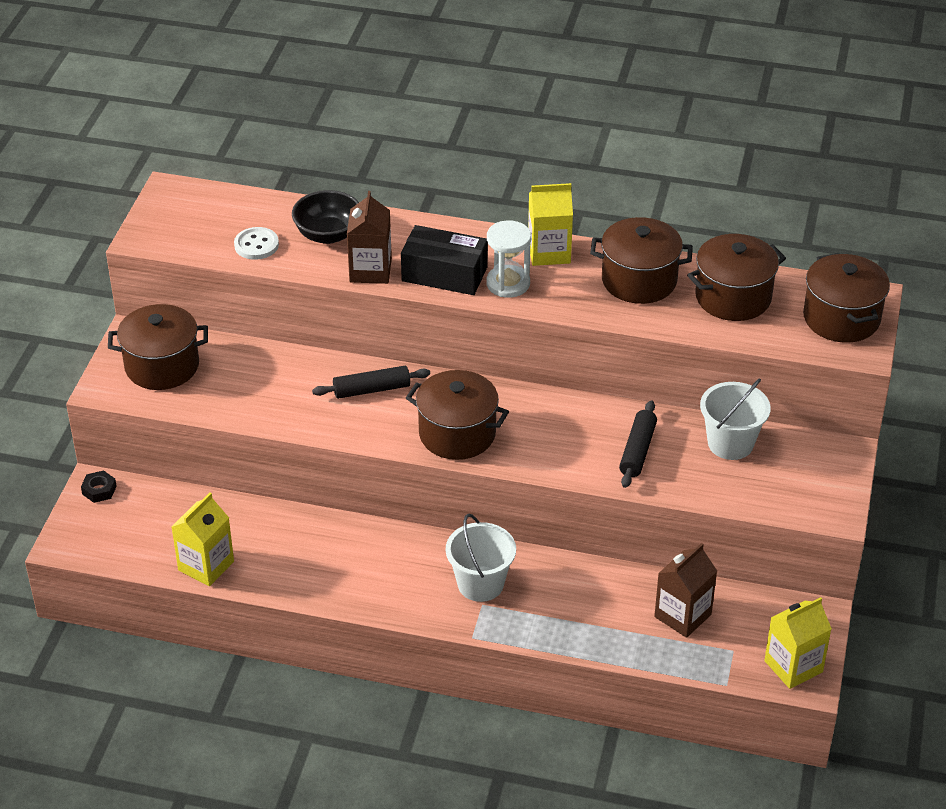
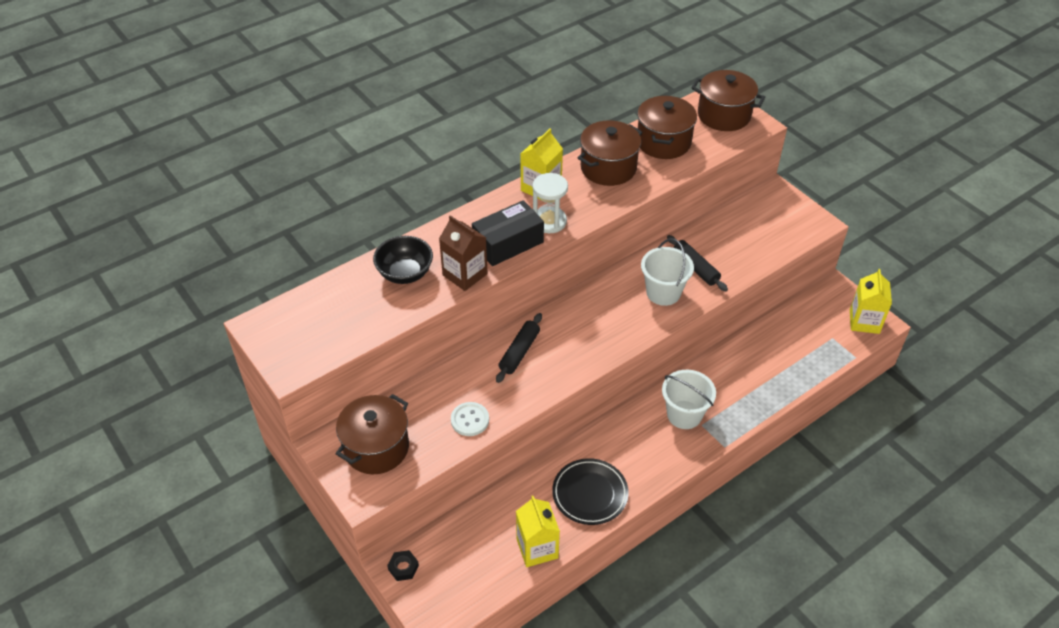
camera: 50 degrees left, 5 degrees up
white button [234,227,279,260] -> white button moved to [451,402,489,436]
brown pot [406,370,509,460] -> none
brown carton [654,543,717,638] -> none
white bucket [700,378,771,460] -> white bucket moved to [641,238,694,306]
none -> black plate [552,458,629,525]

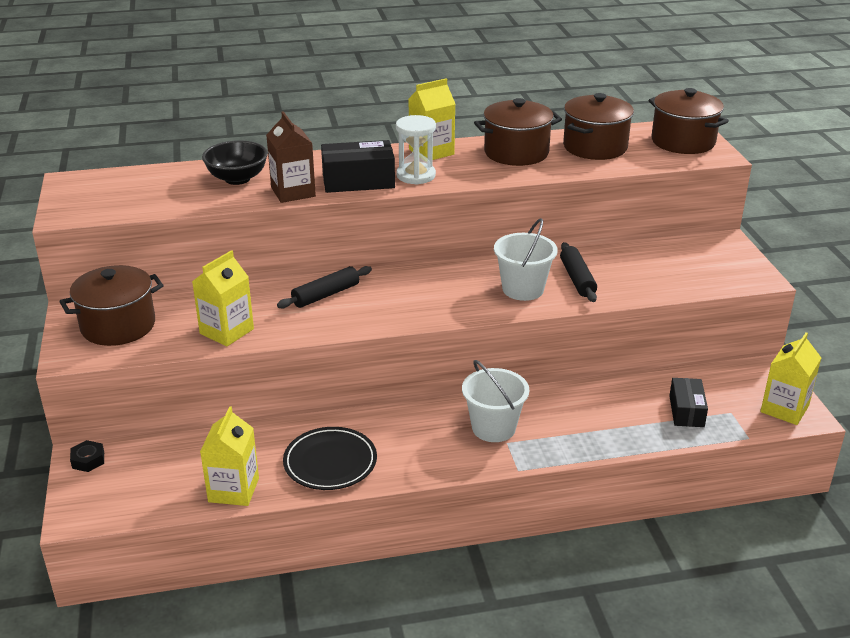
camera: 25 degrees right, 15 degrees down
white button [451,402,489,436] -> yellow carton [192,250,254,346]
none -> black box [669,378,708,427]

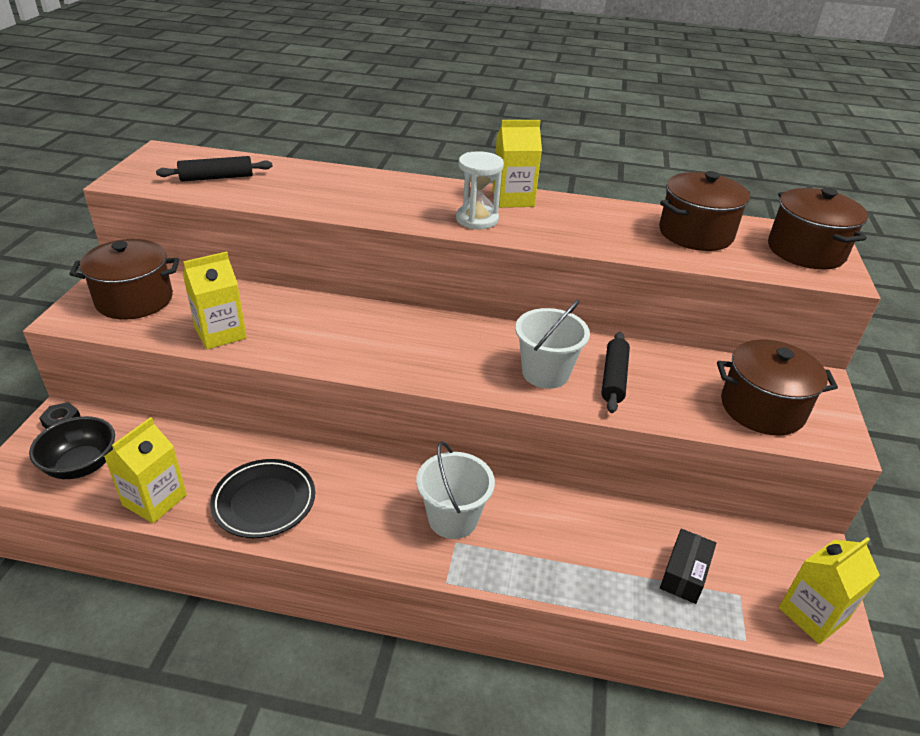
camera: 20 degrees right, 5 degrees up
black bowl [202,140,268,185] -> black bowl moved to [29,416,115,479]
brown carton [267,111,316,203] -> none
black rolling pin [277,266,372,309] -> black rolling pin moved to [156,156,273,182]
black box [321,140,395,193] -> none
brown pot [474,98,562,166] -> brown pot moved to [717,339,838,435]

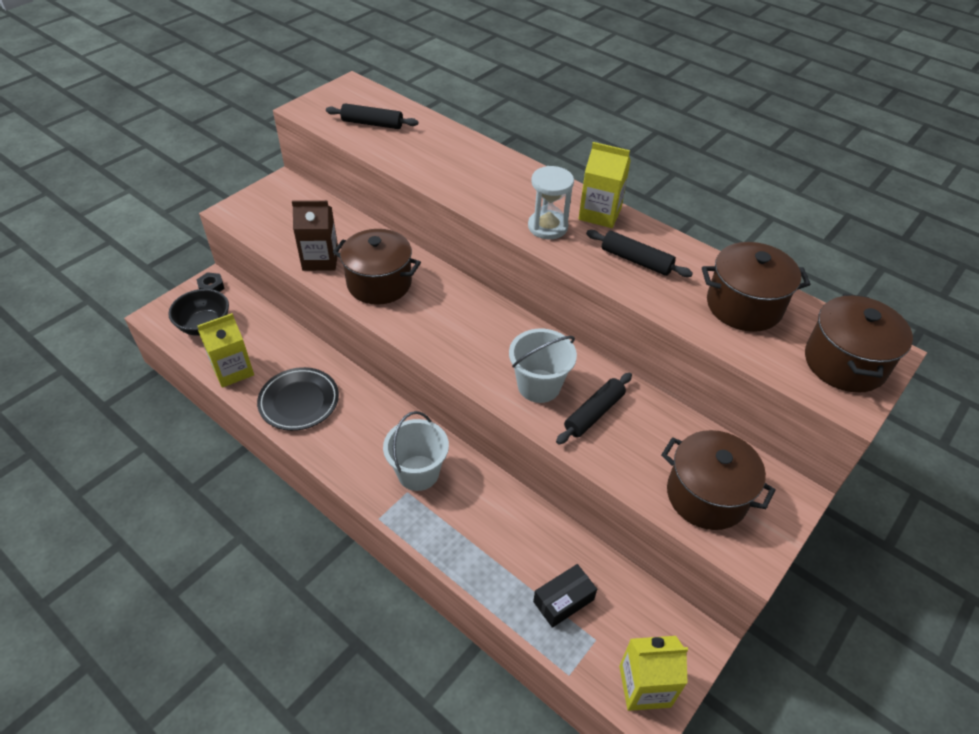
camera: 30 degrees right, 10 degrees up
brown pot [69,239,179,320] -> brown pot moved to [333,229,421,305]
yellow carton [183,252,247,350] -> brown carton [292,200,338,271]
none -> black rolling pin [586,230,693,277]

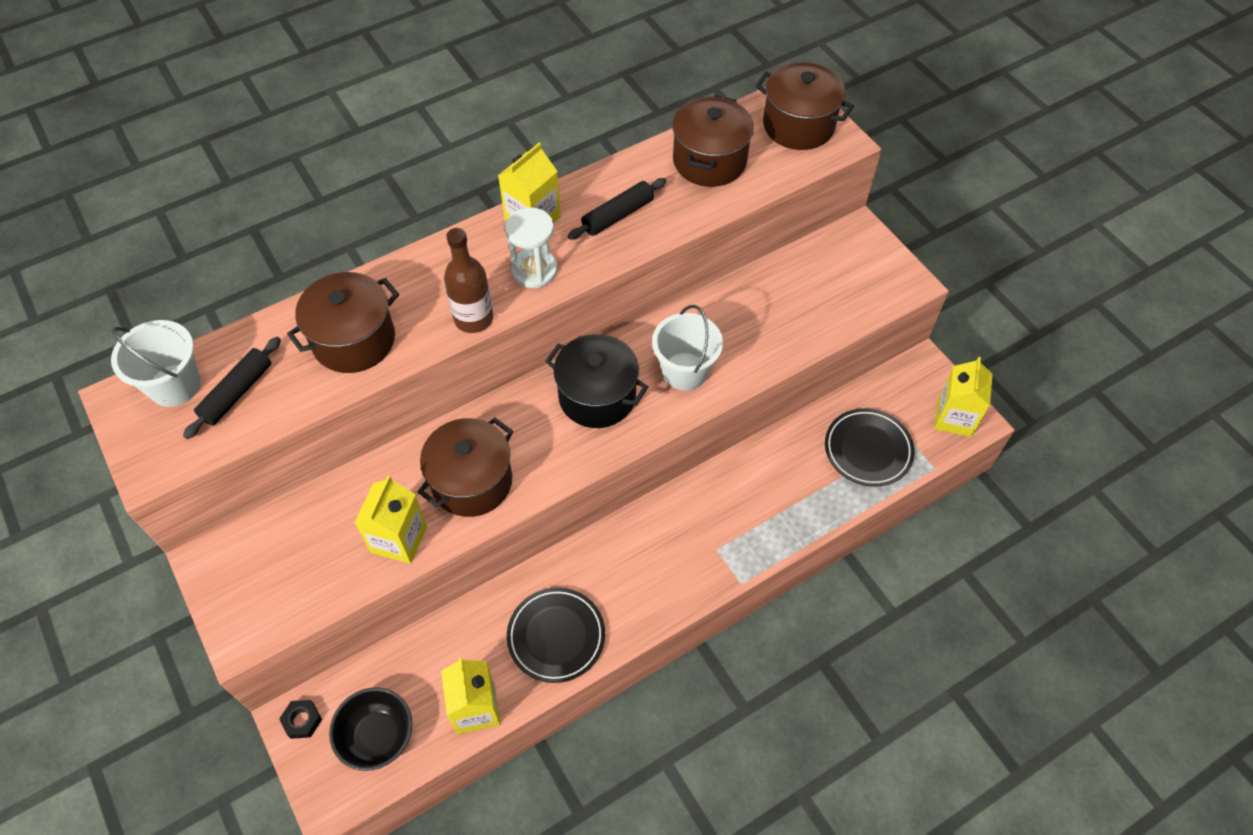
camera: 70 degrees left, 10 degrees up
brown carton [292,200,338,271] -> yellow carton [355,476,427,564]
white bucket [383,411,449,491] -> white bucket moved to [111,320,201,407]
black box [533,564,597,628] -> black plate [825,408,915,487]
black rolling pin [556,373,632,444] -> none
brown pot [661,430,775,530] -> brown pot moved to [287,272,399,373]
none -> brown bottle [444,228,493,333]
none -> black pot [545,334,648,428]

